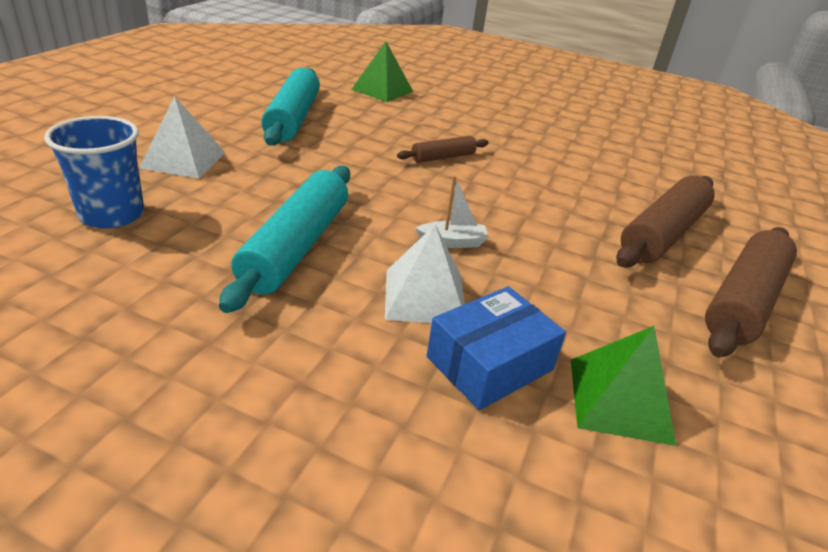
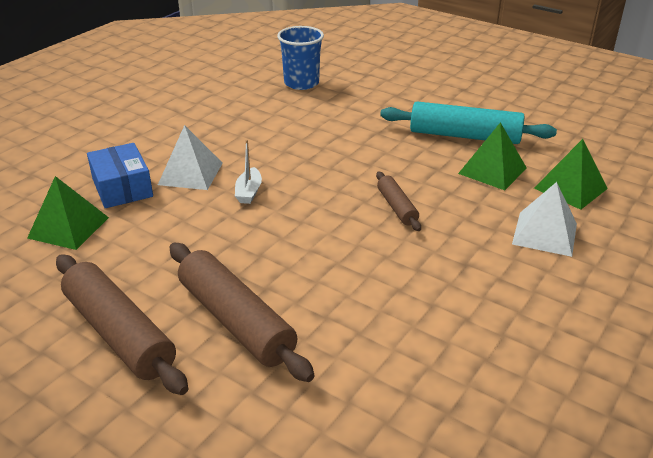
camera: 105 degrees right, 0 degrees up
white pyramid [139,96,226,178] -> white pyramid moved to [512,182,577,257]
turquoise rolling pin [219,166,350,313] -> none
none -> green pyramid [458,122,527,190]

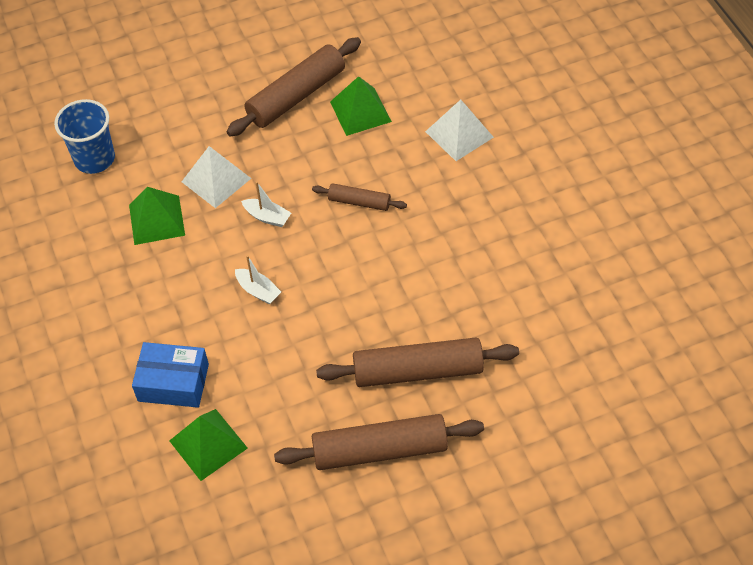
camera: 55 degrees left, 20 degrees up
white pyramid [158,125,223,190] -> white pyramid moved to [182,146,251,208]
turquoise rolling pin [380,101,557,144] -> brown rolling pin [226,37,361,137]
green pyramid [534,139,608,210] -> green pyramid moved to [129,187,185,245]
none -> white boat [241,181,291,227]

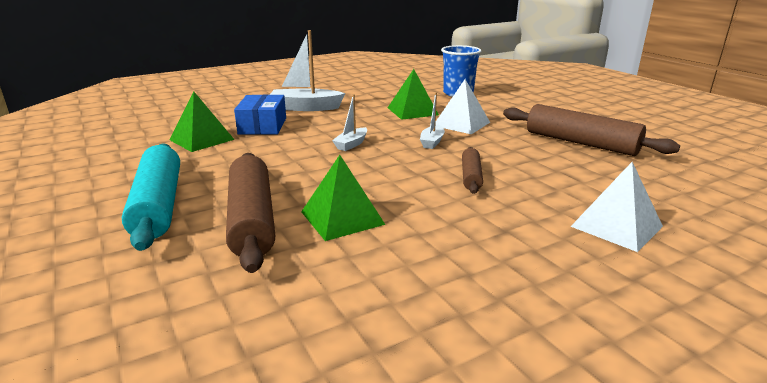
camera: 80 degrees right, 30 degrees down
brown rolling pin [274,414,484,470] -> turquoise rolling pin [122,143,180,251]
green pyramid [330,76,392,136] -> green pyramid moved to [301,155,386,241]
none -> white boat [270,30,345,111]

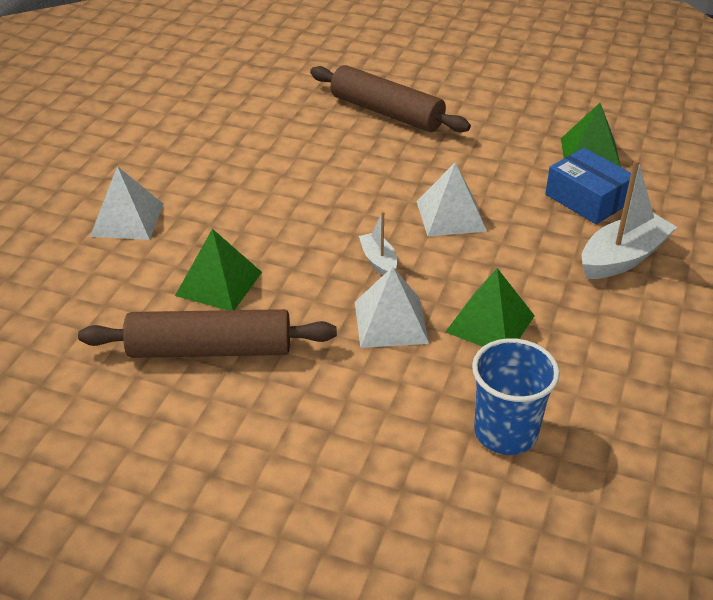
camera: 140 degrees right, 15 degrees up
turquoise rolling pin [122,143,180,251] -> none
green pyramid [301,155,386,241] -> green pyramid moved to [175,229,262,310]
white boat [332,94,367,151] -> white pyramid [416,163,487,237]
brown rolling pin [462,147,483,194] -> none

